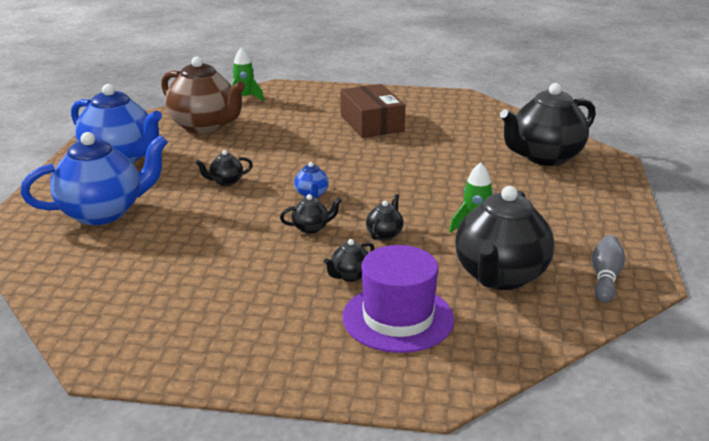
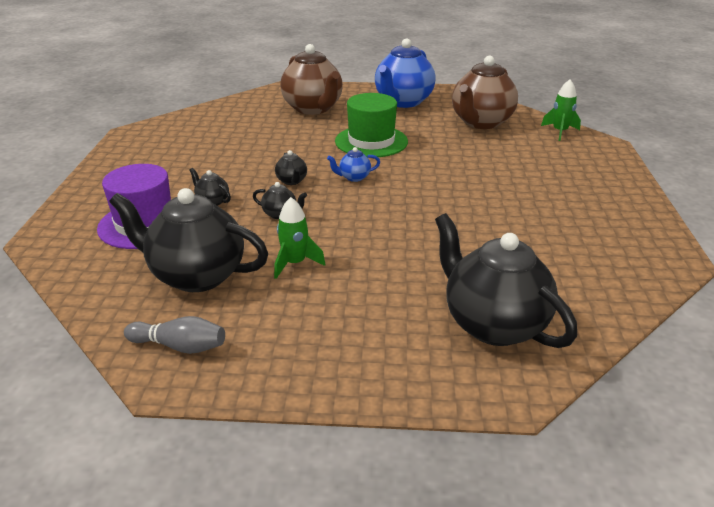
camera: 85 degrees right, 5 degrees up
blue teapot [20,132,168,225] -> brown teapot [280,44,343,115]
black teapot [196,150,253,186] -> green hat [335,93,408,157]
brown box [340,84,405,138] -> none

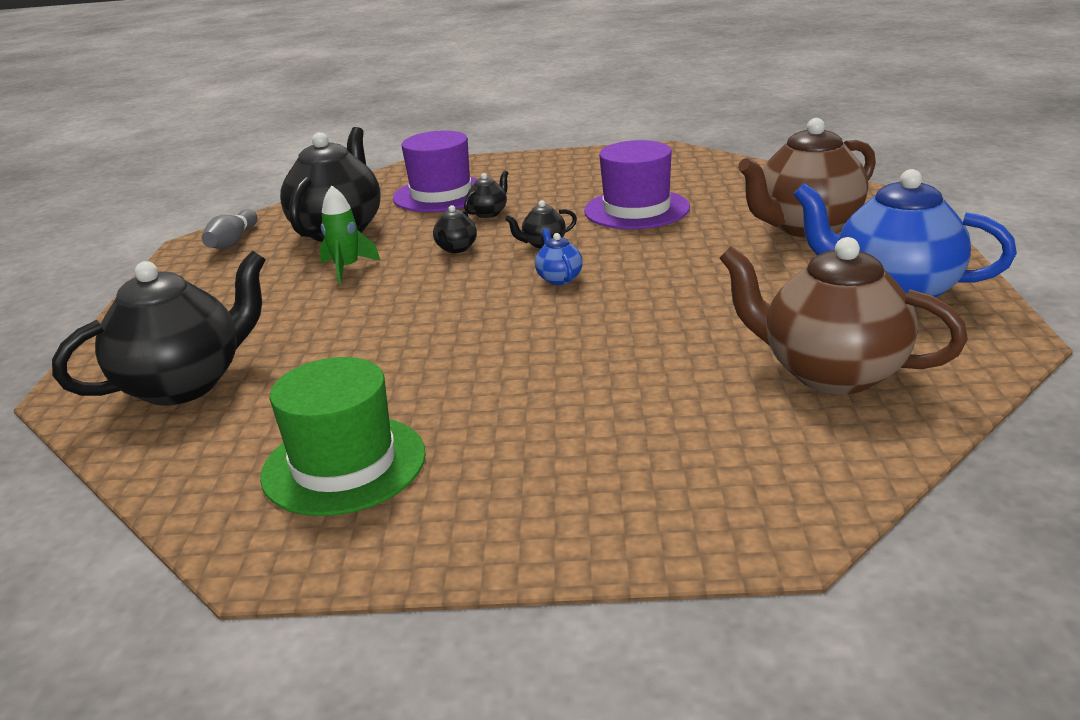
camera: 90 degrees right, 5 degrees down
green hat [335,93,408,157] -> green hat moved to [260,357,426,516]
green rocket [541,80,581,141] -> none
none -> purple hat [584,140,690,229]

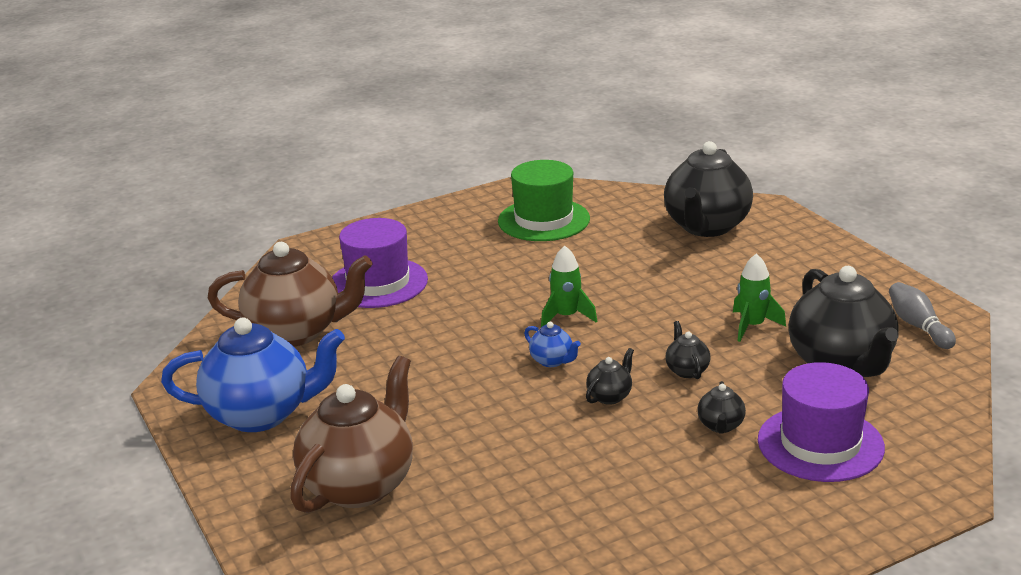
camera: 150 degrees right, 0 degrees up
purple hat [584,140,690,229] -> purple hat moved to [332,218,428,308]
none -> green rocket [541,246,597,327]

